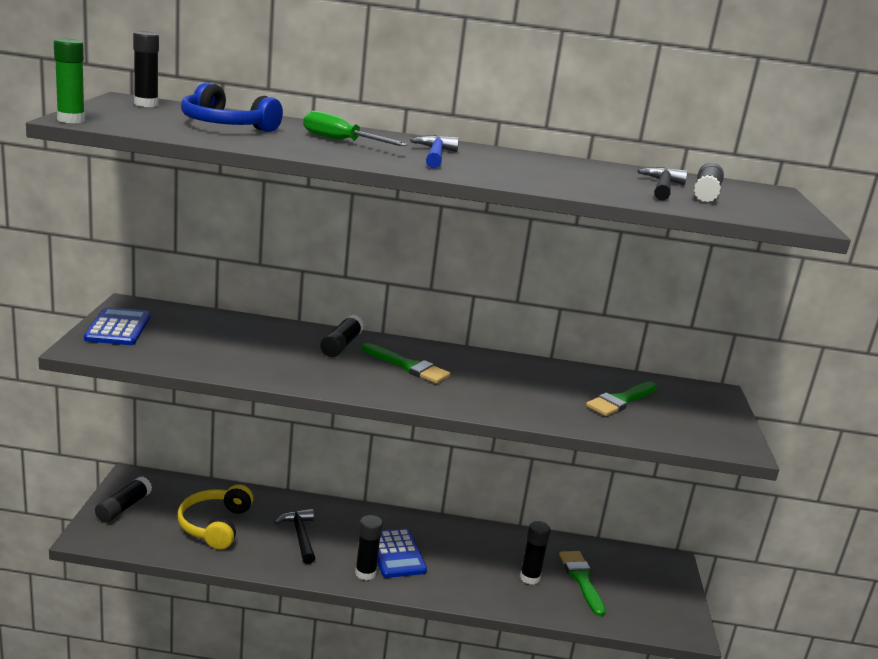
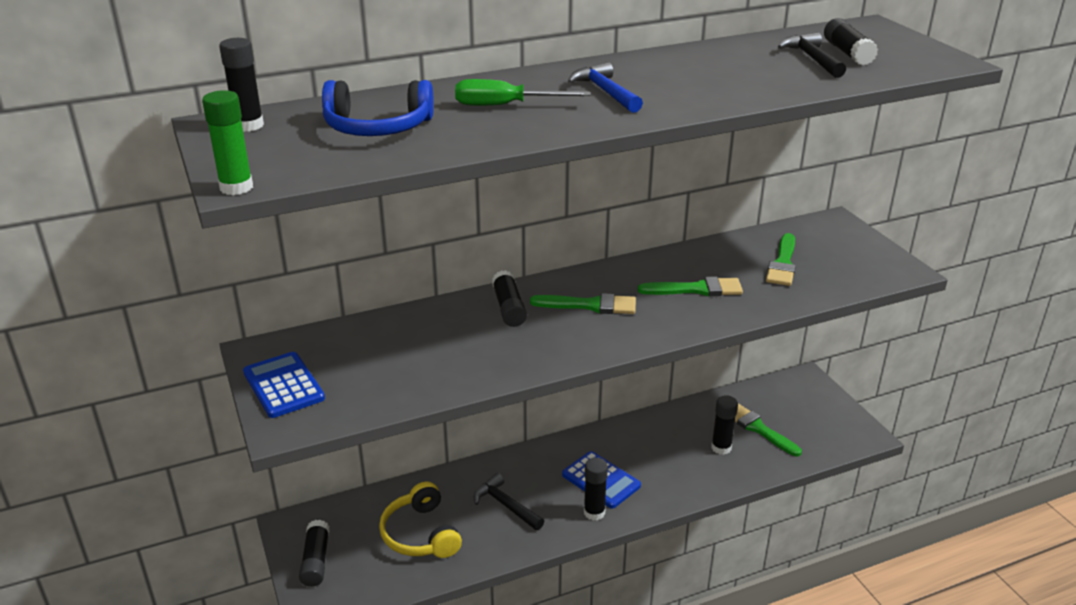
camera: 25 degrees left, 10 degrees up
none -> green brush [638,277,743,296]

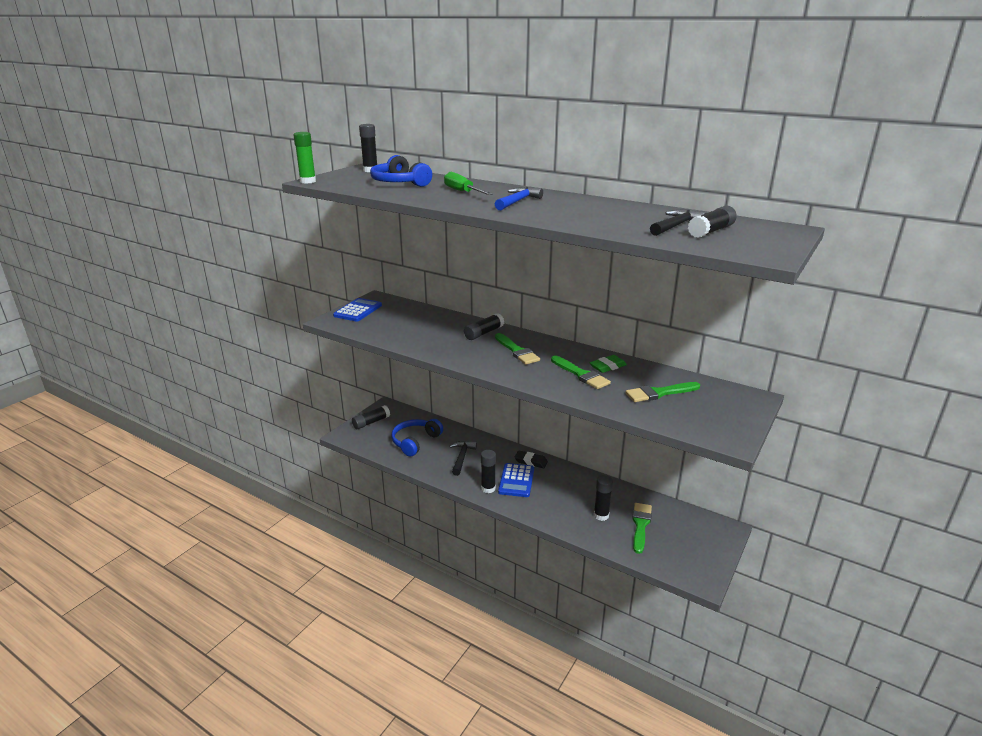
camera: 55 degrees right, 5 degrees down
yellow headphones [379,482,462,558] -> blue headphones [391,419,443,456]
none -> black eraser [515,450,548,468]
none -> green eraser [589,355,627,373]

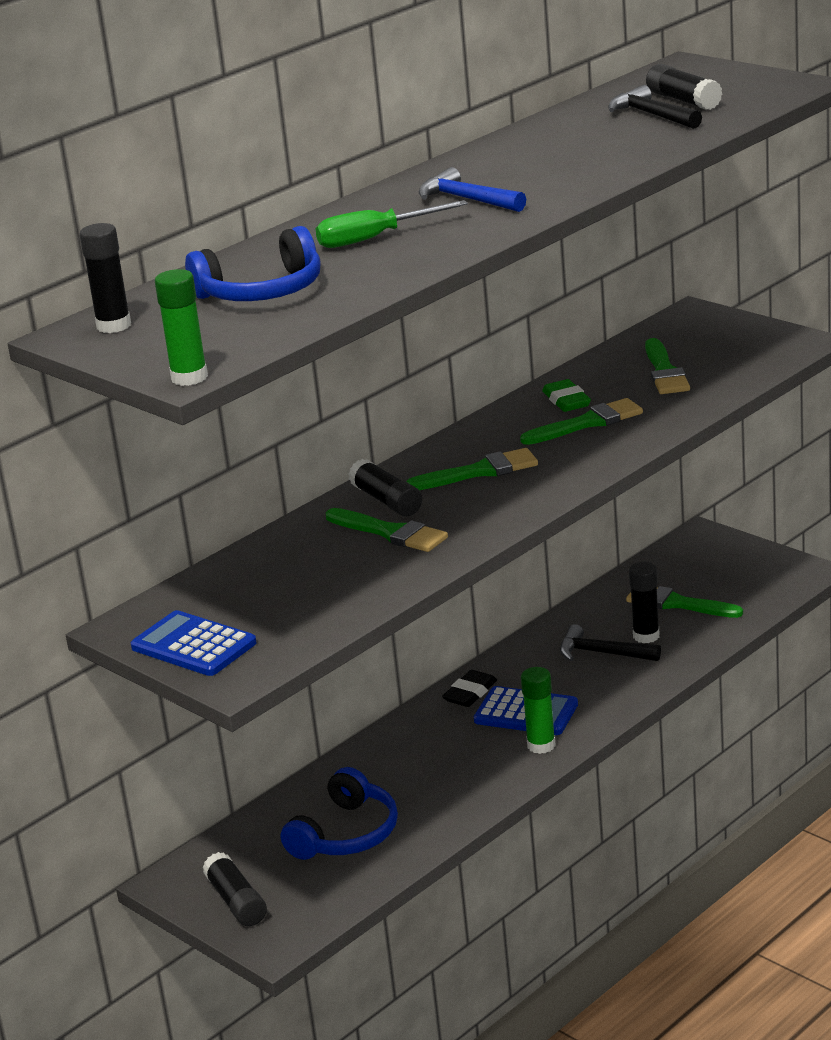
camera: 75 degrees left, 0 degrees up
blue headphones [391,419,443,456] -> blue headphones turned 105 degrees counterclockwise [280,767,398,860]
black hammer [450,441,477,476] -> black hammer moved to [560,624,661,661]
black glue stick [481,450,496,493] -> green glue stick [521,667,556,754]
none -> green brush [326,508,448,552]

